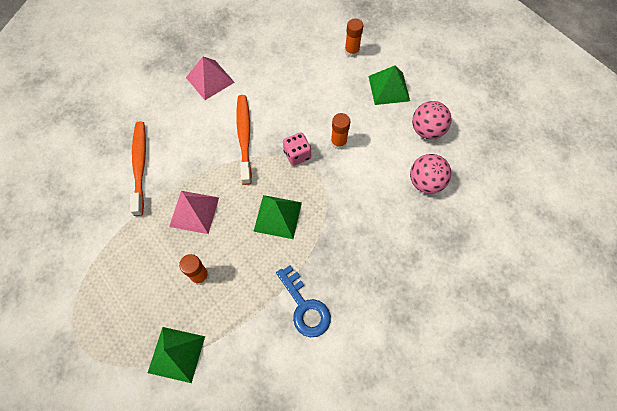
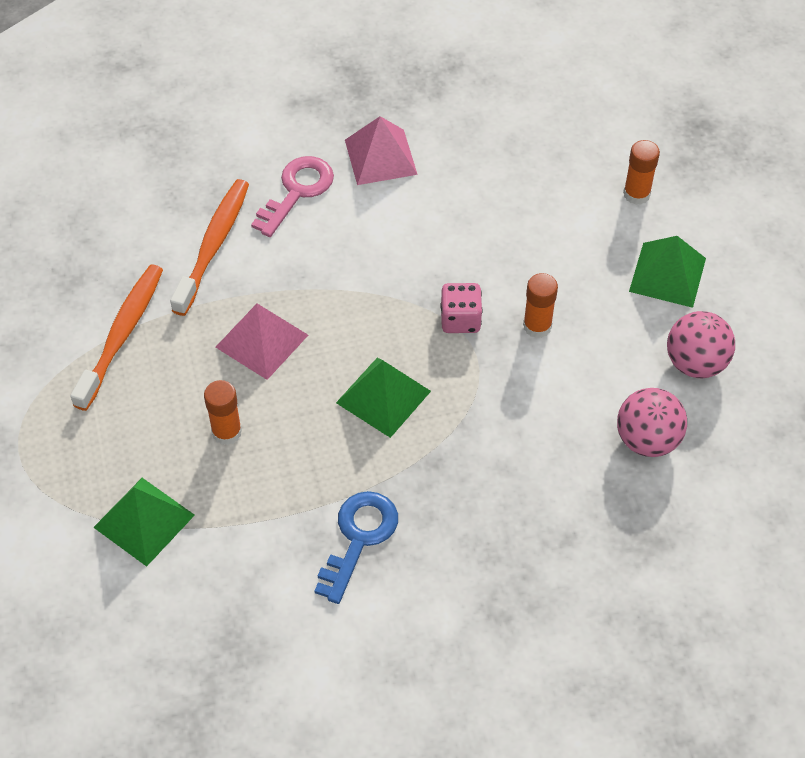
camera: 25 degrees right, 10 degrees down
orange toothbrush [236,95,252,185] -> orange toothbrush moved to [70,264,163,411]
blue key [276,265,331,337] -> blue key turned 150 degrees counterclockwise [315,491,398,604]
none -> pink key [251,156,334,237]

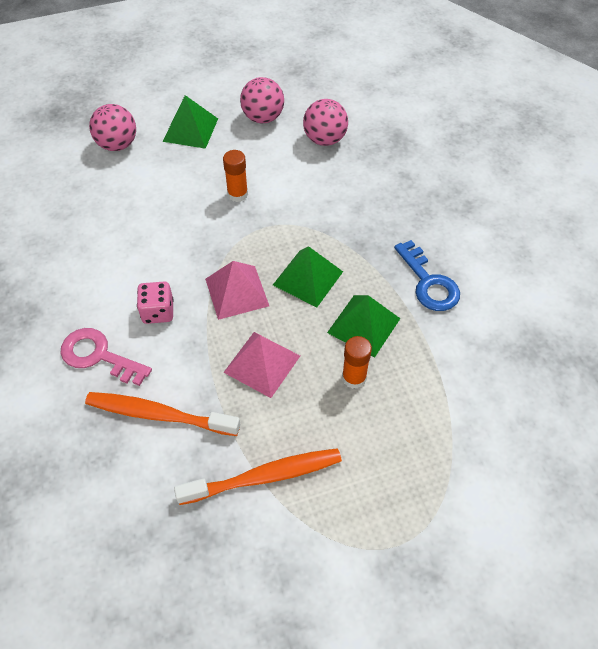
camera: 95 degrees left, 0 degrees up
orange toothbrush [70,264,163,411] -> orange toothbrush turned 150 degrees clockwise [174,448,342,505]
green pyramid [93,478,195,567] -> green pyramid moved to [327,295,401,358]
blue key [315,491,398,604] -> blue key turned 135 degrees counterclockwise [394,240,460,311]
pink pyramid [345,116,418,185] -> pink pyramid moved to [205,261,269,320]
pink dice [440,283,483,333] -> pink dice moved to [137,281,174,324]
orange glue stick [623,140,660,205] -> pink ball [89,104,136,151]

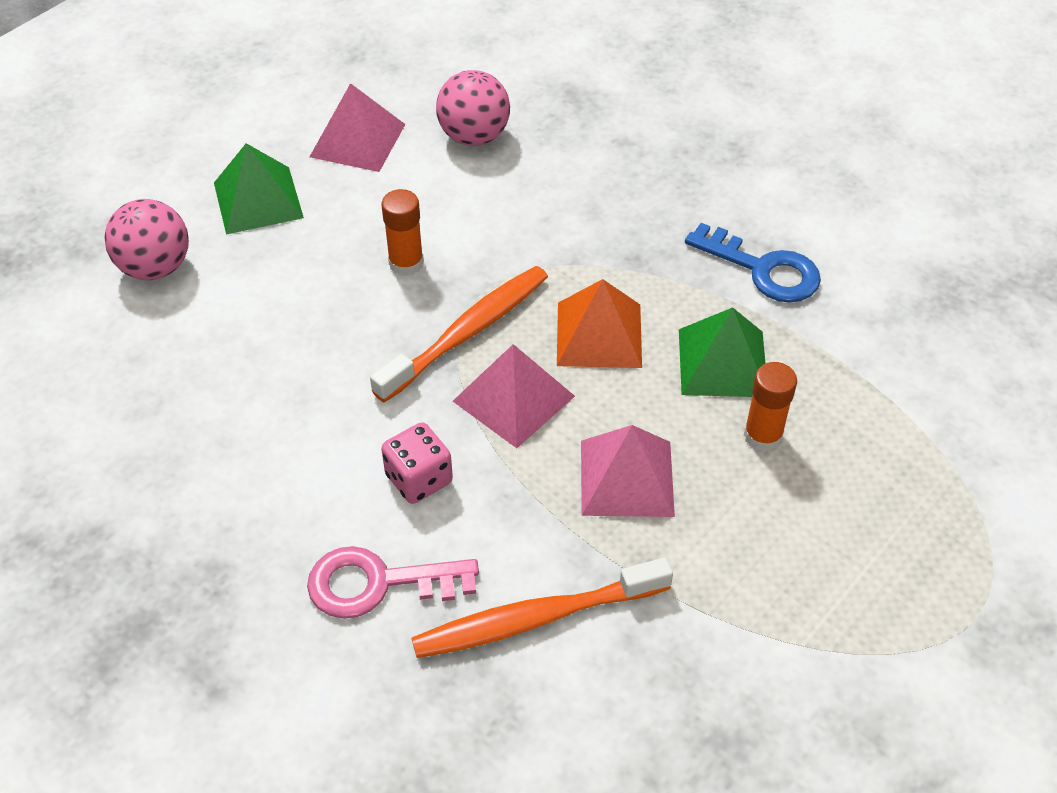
camera: 30 degrees left, 5 degrees down
orange toothbrush [174,448,342,505] -> orange toothbrush moved to [370,266,548,403]
pink ball [240,77,284,123] -> pink pyramid [310,83,405,172]
green pyramid [273,246,343,307] -> orange pyramid [557,279,642,368]

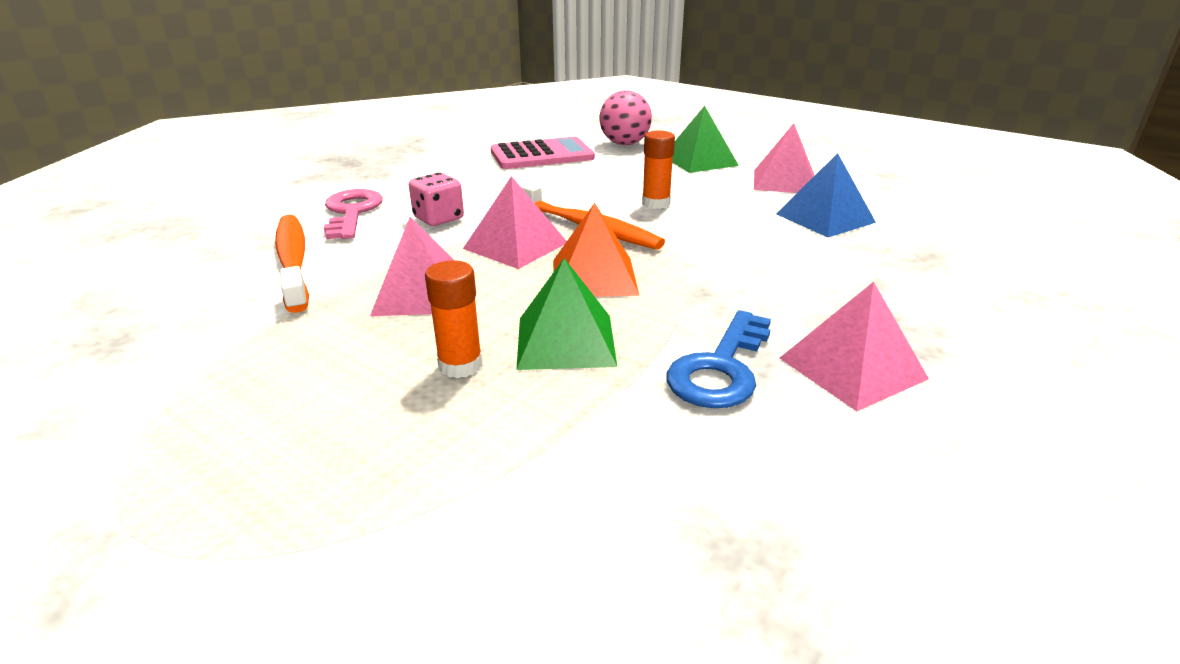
camera: 85 degrees right, 20 degrees down
pink ball [436,70,510,146] -> blue pyramid [776,153,876,237]
none -> pink calculator [491,137,595,169]
none -> pink pyramid [780,282,929,411]

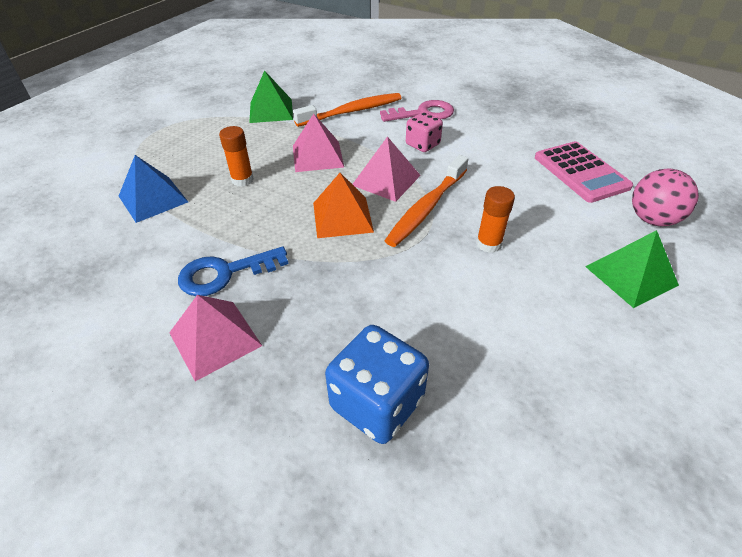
camera: 85 degrees right, 15 degrees up
green pyramid [516,258,617,370] -> green pyramid moved to [249,70,293,123]
blue key [666,310,771,408] -> blue key turned 45 degrees counterclockwise [178,246,288,296]
pink pyramid [754,123,814,193] -> none
blue pyramid [776,153,876,237] -> blue pyramid moved to [119,155,188,223]
none -> blue dice [325,325,429,444]

